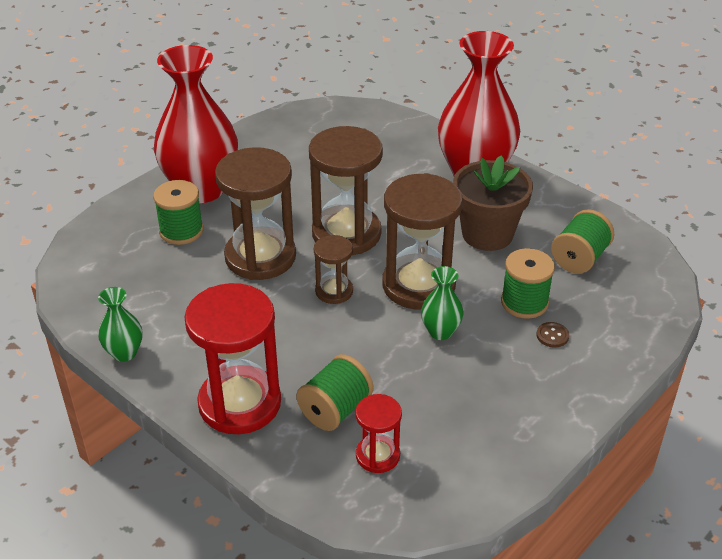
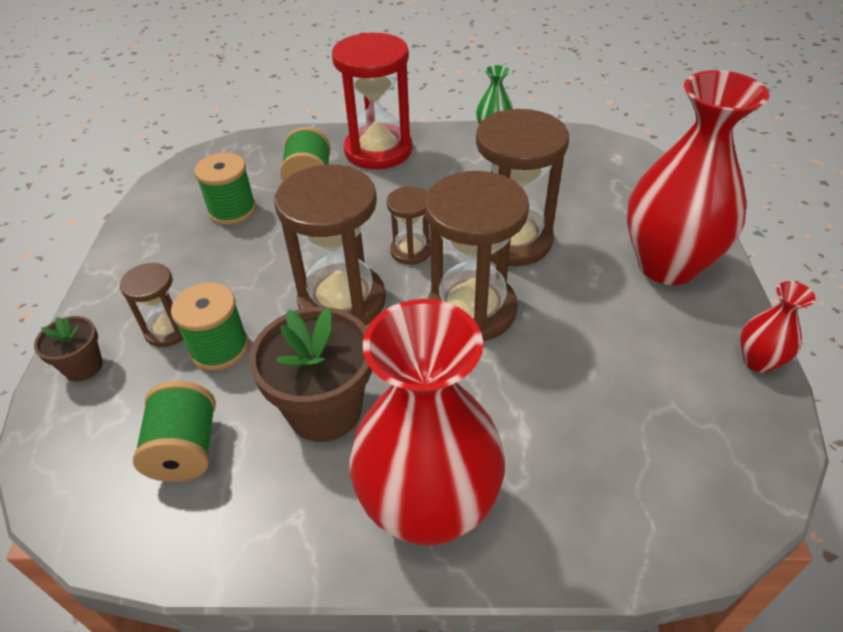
camera: 140 degrees right, 5 degrees up
green spool [153,180,203,245] -> green spool moved to [194,153,256,225]
red hourglass [355,394,402,473] -> none
green vase [421,266,463,340] -> none
brown button [537,322,569,348] -> brown hourglass [120,262,183,347]
none -> brown flower pot [34,316,103,381]
none -> red vase [740,281,815,373]

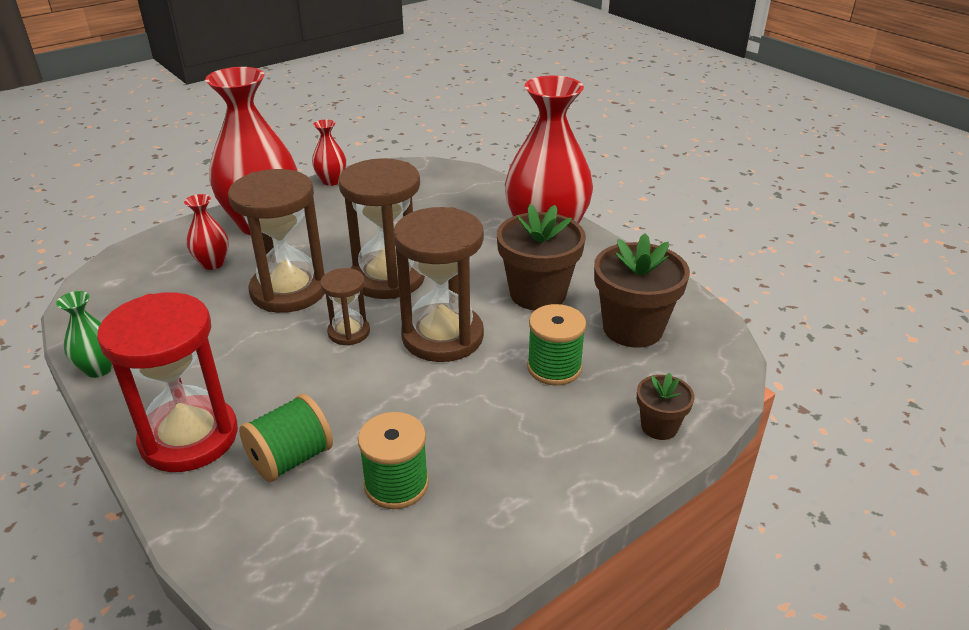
camera: 130 degrees left, 10 degrees down
brown hourglass [120,262,183,347] -> none
green spool [133,381,216,482] -> brown flower pot [594,233,690,348]
none -> red vase [184,194,229,270]

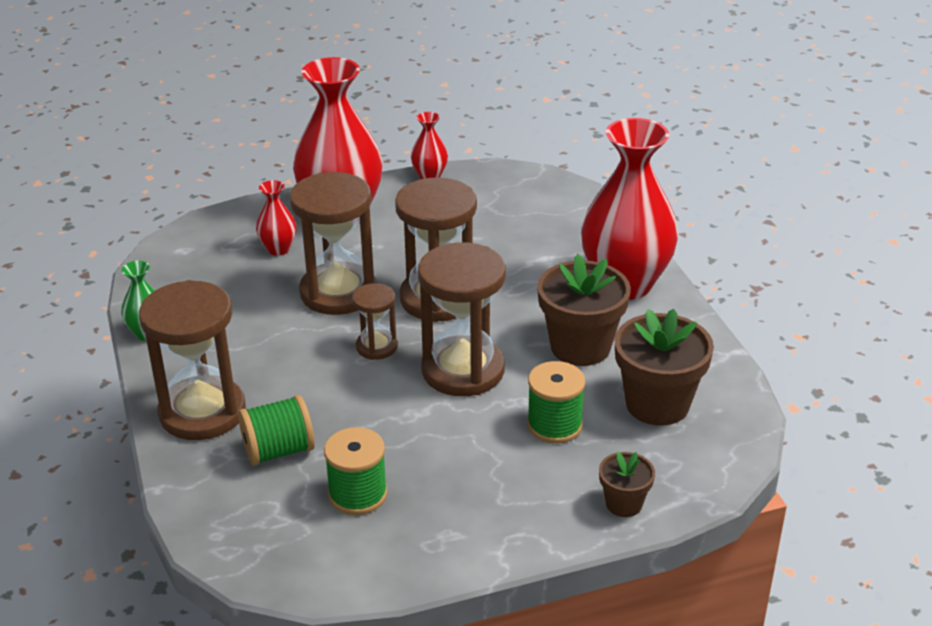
camera: 20 degrees right, 0 degrees up
red hourglass [97,292,238,472] -> brown hourglass [139,280,246,440]

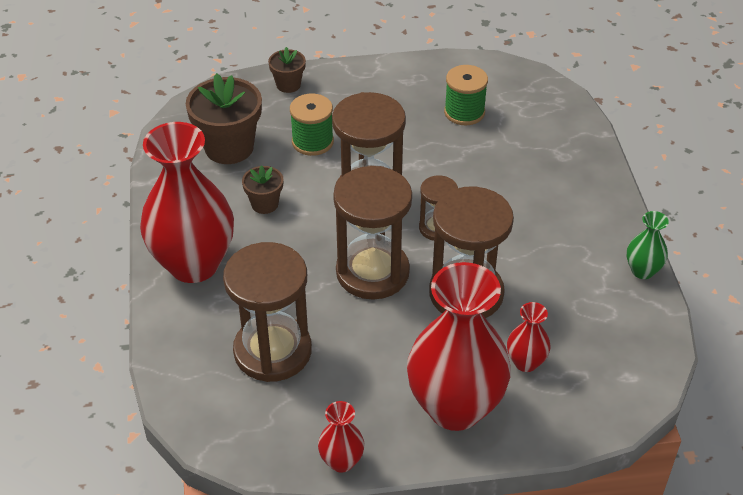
camera: 170 degrees left, 10 degrees up
brown hourglass [139,280,246,440] -> brown hourglass moved to [223,242,312,382]
green spool [238,395,315,466] -> none
brown flower pot [537,254,631,366] -> brown flower pot [242,165,283,214], size x0.53

